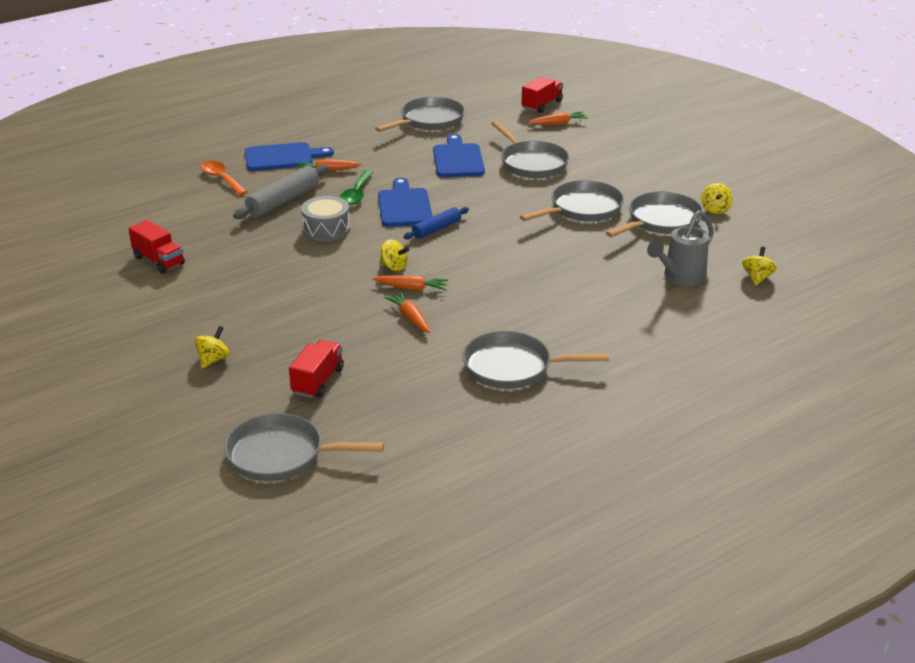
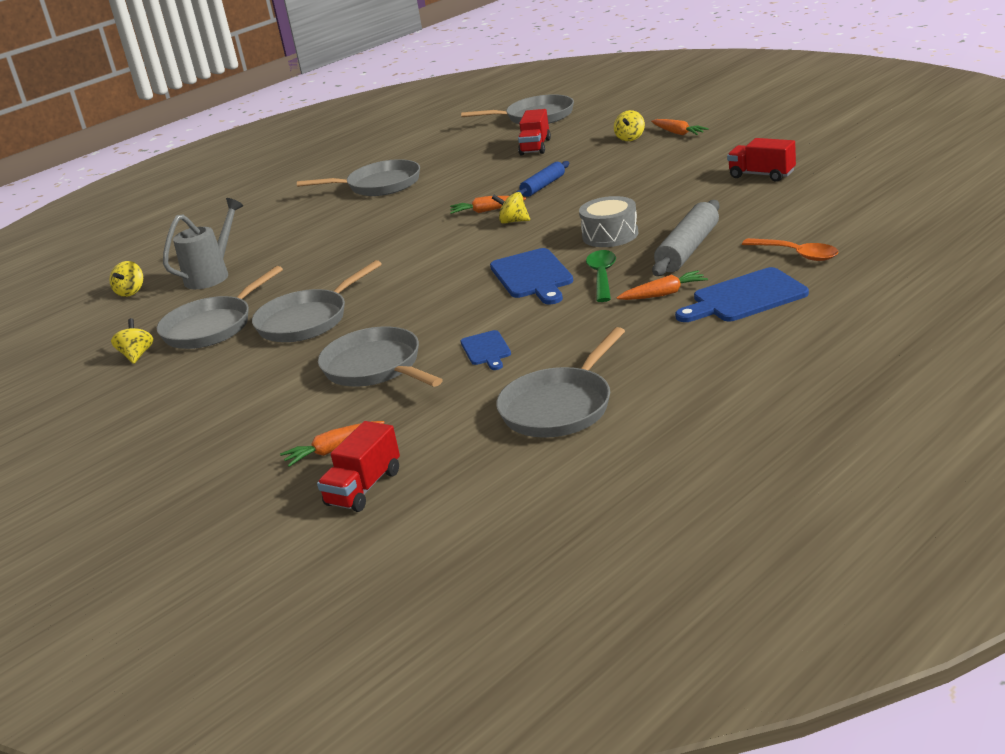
camera: 175 degrees right, 5 degrees down
orange carrot [384,292,430,333] -> orange carrot moved to [651,119,709,135]
blue rolling pin [403,207,469,239] -> blue rolling pin moved to [515,161,569,197]
blue cutting board [433,134,485,177] -> blue cutting board [461,330,511,370], size x0.57

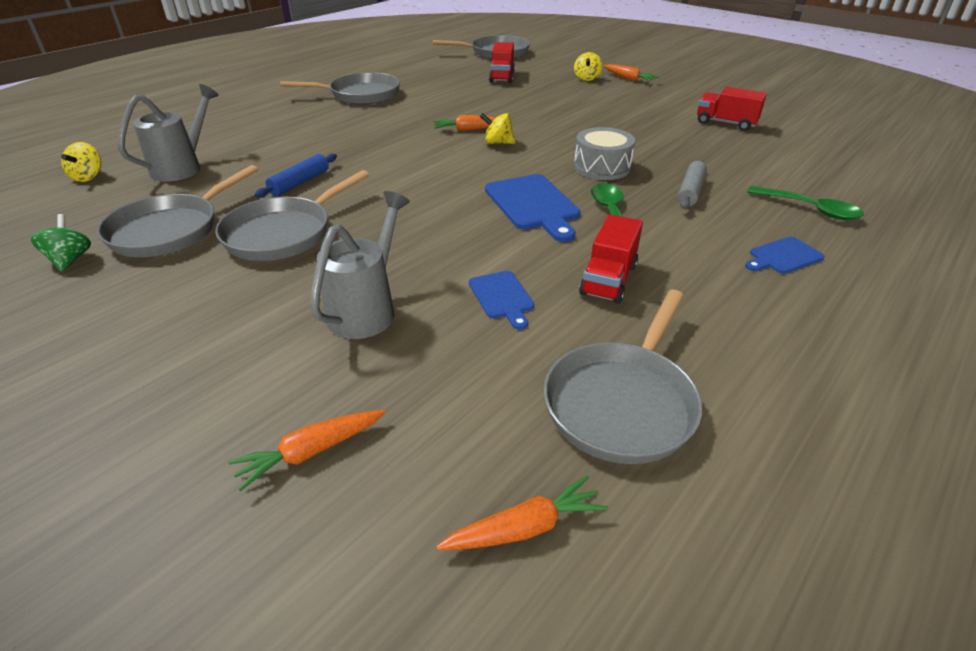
camera: 10 degrees left, 10 degrees up
yellow spinning top [111,318,153,364] -> green spinning top [31,214,91,272]
red truck [317,421,400,512] -> red truck moved to [579,214,643,304]
grey pan [318,326,443,387] -> grey watering can [310,191,410,339]
blue rolling pin [515,161,569,197] -> blue rolling pin moved to [255,154,337,198]
orange carrot [617,270,708,300] -> orange carrot moved to [436,475,608,550]
grey rolling pin [652,200,719,276] -> grey rolling pin [677,160,707,209], size x0.63
blue cutting board [675,267,809,322] -> blue cutting board [745,237,825,274], size x0.57
orange spoon [742,238,839,261] -> green spoon [747,186,864,220]

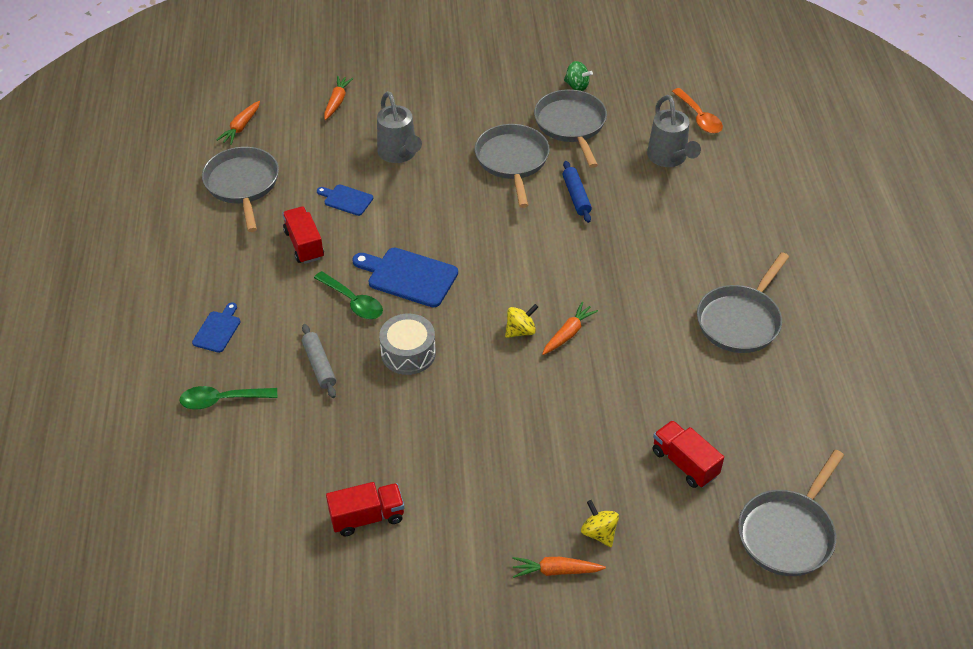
camera: 135 degrees right, 10 degrees up
yellow spinning top [61,142,101,182] -> orange spoon [672,88,723,134]

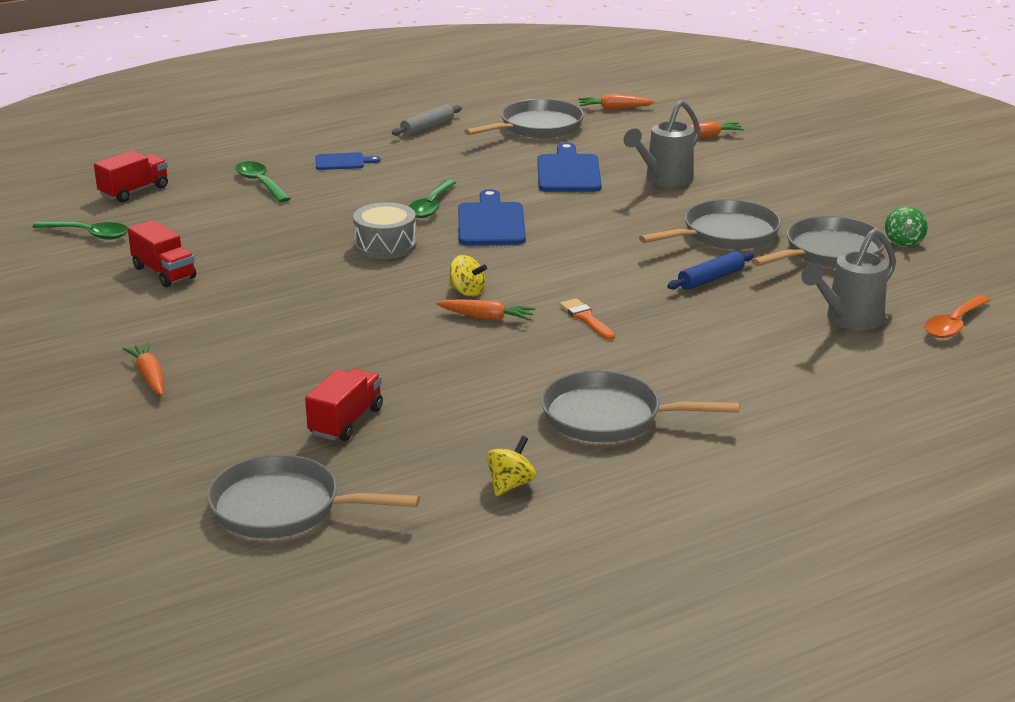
camera: 65 degrees right, 20 degrees down
red truck [282,206,324,264] -> red truck moved to [94,151,168,202]
grey rolling pin [302,324,336,398] -> grey rolling pin moved to [392,105,462,136]
blue cutting board [317,184,373,216] -> blue cutting board [537,143,602,192], size x1.75
yellow spinning top [581,500,619,547] -> yellow spinning top moved to [486,436,536,496]
none -> green spoon [33,221,128,240]
none -> orange brush [560,298,615,340]

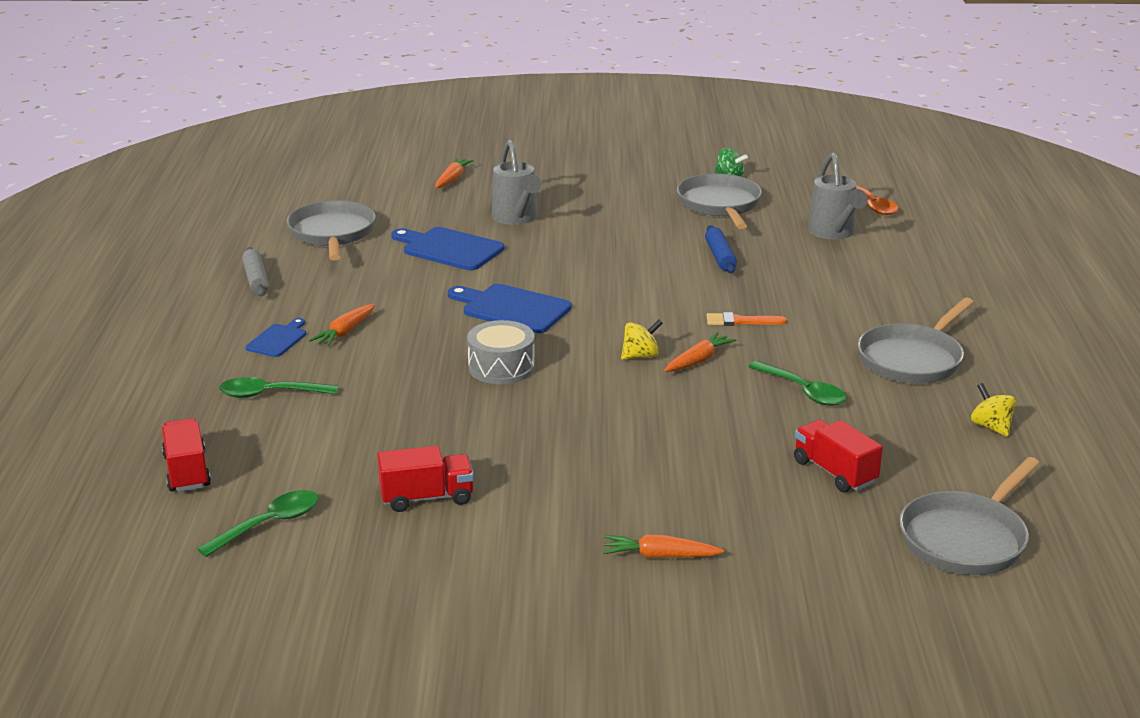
camera: 60 degrees left, 0 degrees up
green spoon [409,180,456,218] -> green spoon moved to [749,361,846,406]
orange carrot [578,94,655,110] -> orange carrot moved to [309,304,375,347]
grey pan [639,199,781,250] -> none

